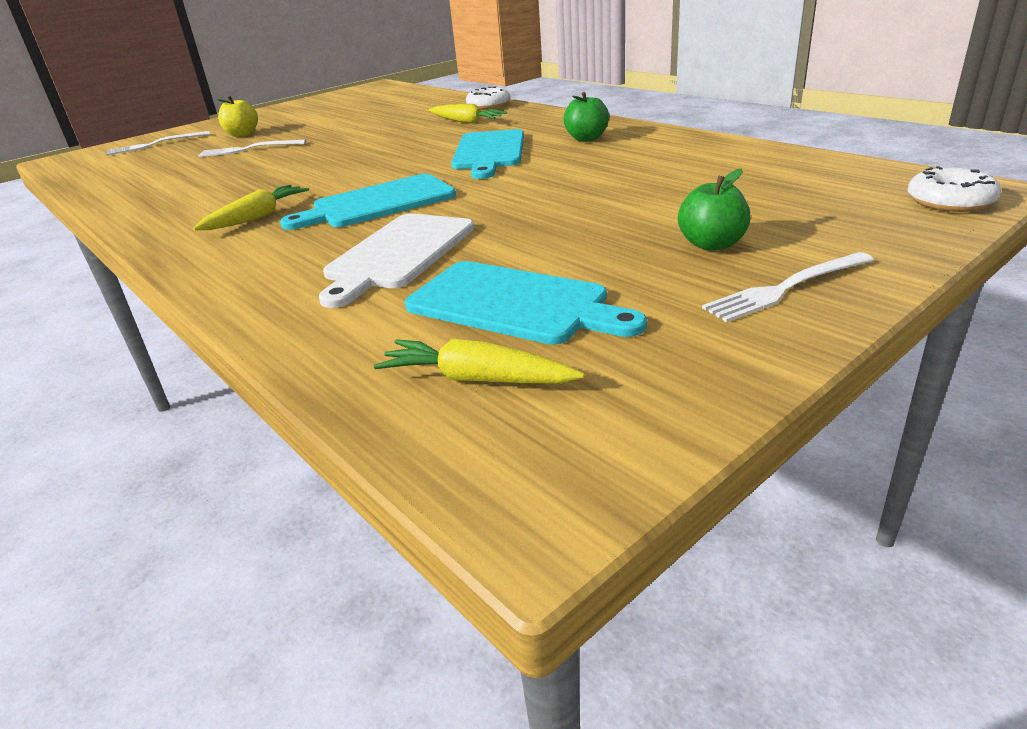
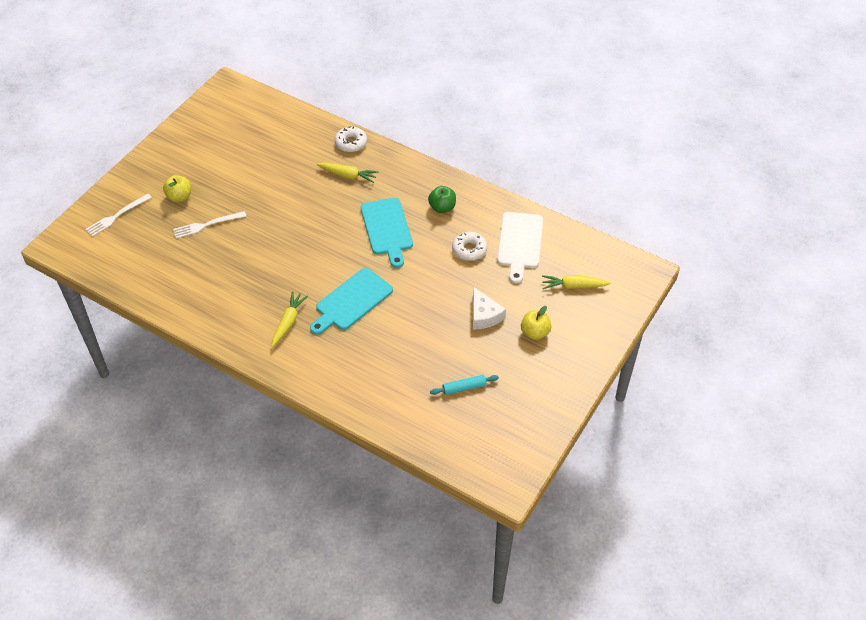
camera: 20 degrees left, 20 degrees up
white cutting board [319,214,474,308] -> white cutting board moved to [497,212,543,284]
yellow carrot [374,339,585,384] -> yellow carrot moved to [542,275,611,289]
turquoise cutting board [405,261,647,345] -> turquoise rolling pin [430,375,499,395]
green apple [678,168,751,251] -> yellow apple [521,306,551,340]
white fork [702,252,874,322] -> none
white donut [908,166,1001,212] -> white donut moved to [452,232,487,261]
none -> white cheese [473,287,506,330]

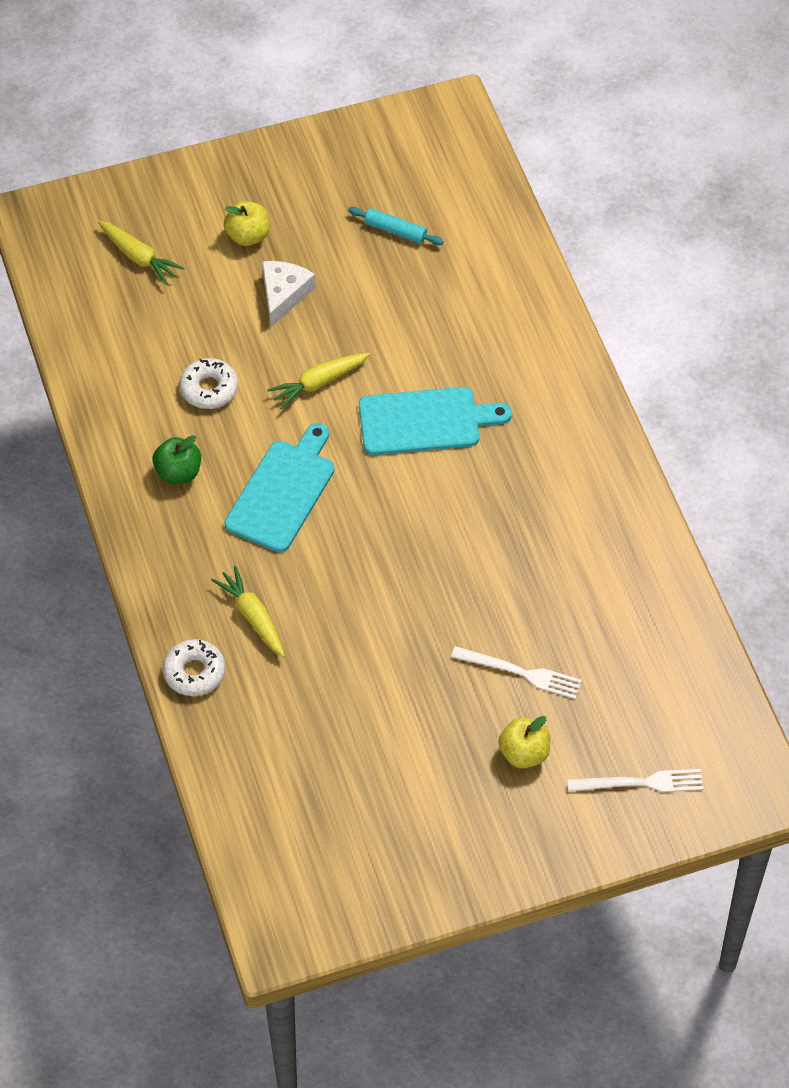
camera: 140 degrees left, 5 degrees up
yellow carrot [272,291,308,347] -> yellow carrot moved to [267,353,370,410]
white cutting board [497,212,543,284] -> none

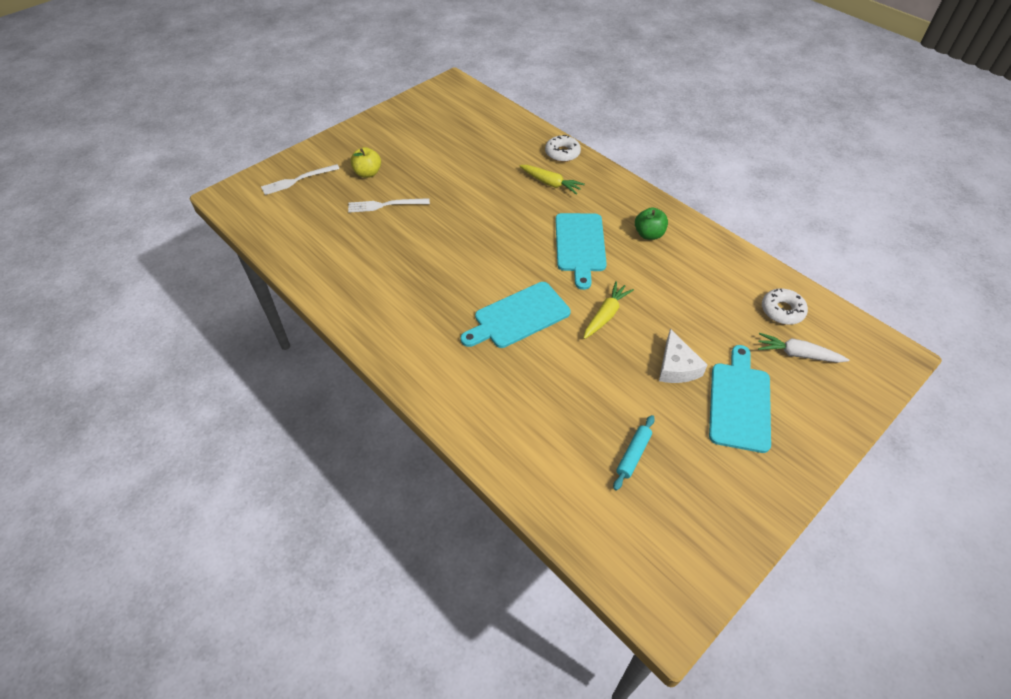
camera: 155 degrees right, 5 degrees down
yellow carrot [98,220,184,285] -> white carrot [758,333,849,363]
white donut [180,358,238,409] -> white donut moved to [762,288,808,325]
yellow apple [224,201,270,246] -> turquoise cutting board [709,345,771,453]
turquoise rolling pin [348,207,444,245] -> turquoise rolling pin turned 60 degrees counterclockwise [613,415,655,491]

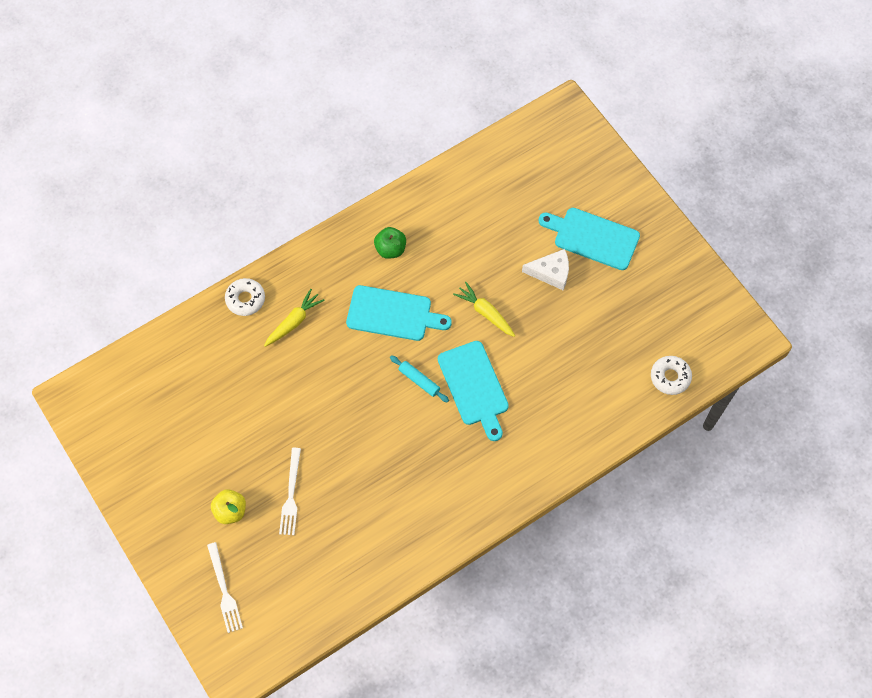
camera: 80 degrees left, 15 degrees up
turquoise rolling pin [613,415,655,491] -> turquoise rolling pin moved to [390,355,449,403]
white carrot [758,333,849,363] -> none
white donut [762,288,808,325] -> white donut moved to [651,356,692,395]

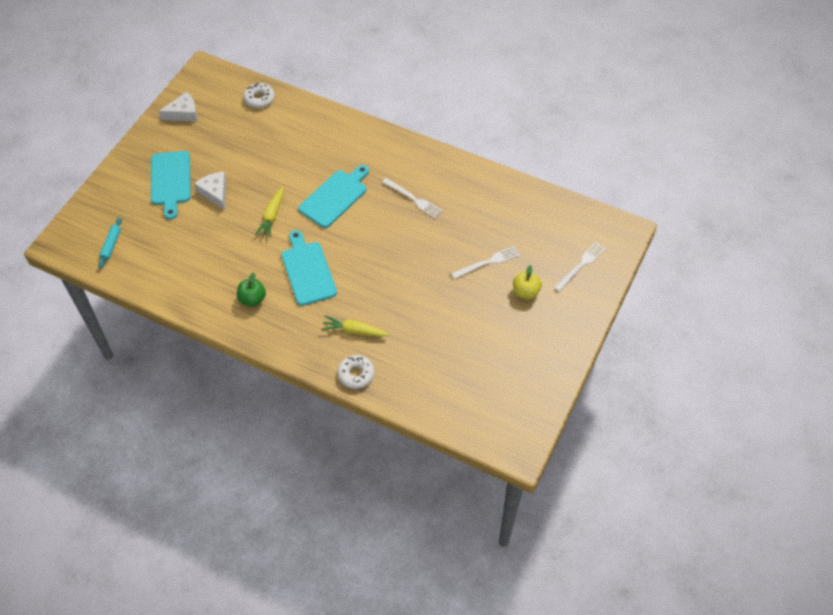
camera: 120 degrees left, 10 degrees down
turquoise rolling pin [390,355,449,403] -> turquoise rolling pin moved to [98,217,122,269]
none -> white cheese [159,92,198,121]
none -> white fork [382,178,443,219]

